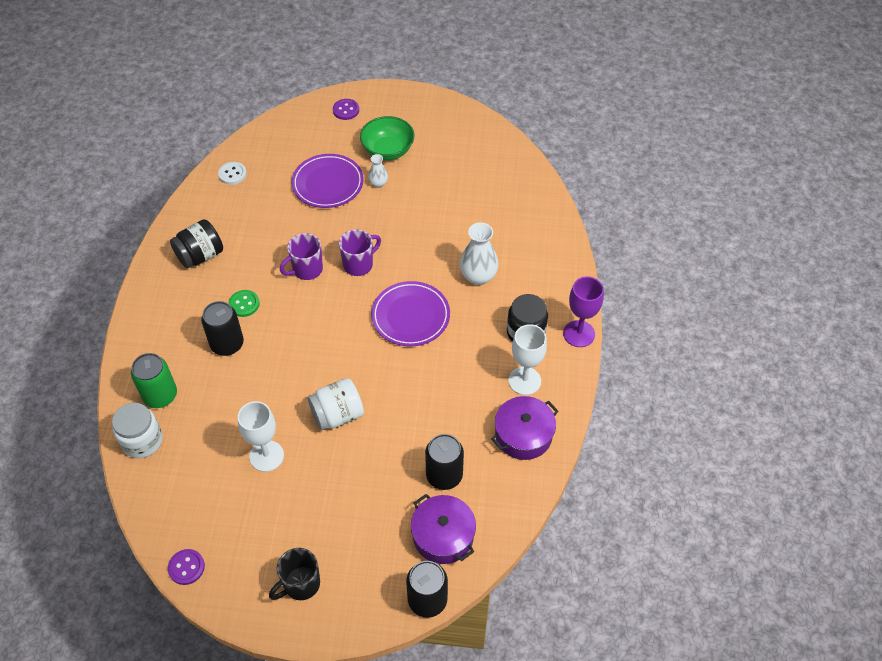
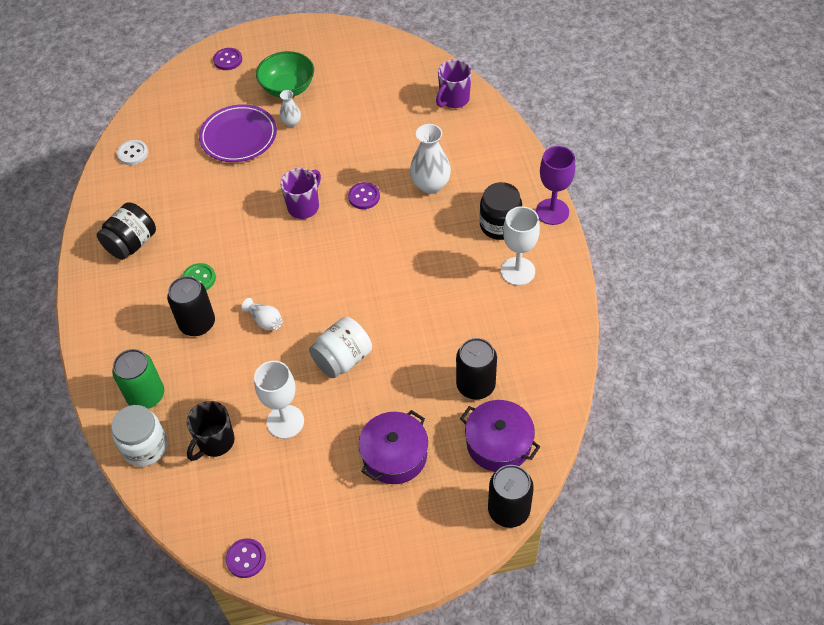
camera: 15 degrees left, 0 degrees up
black mug [269,548,320,600] -> black mug moved to [187,401,235,461]
purple mug [280,233,323,280] -> purple mug moved to [436,60,472,108]
purple plate [371,281,450,346] -> none
purple pot [491,396,558,460] -> purple pot moved to [359,410,428,484]
none -> white vase [242,298,283,330]
none -> purple button [348,182,380,209]

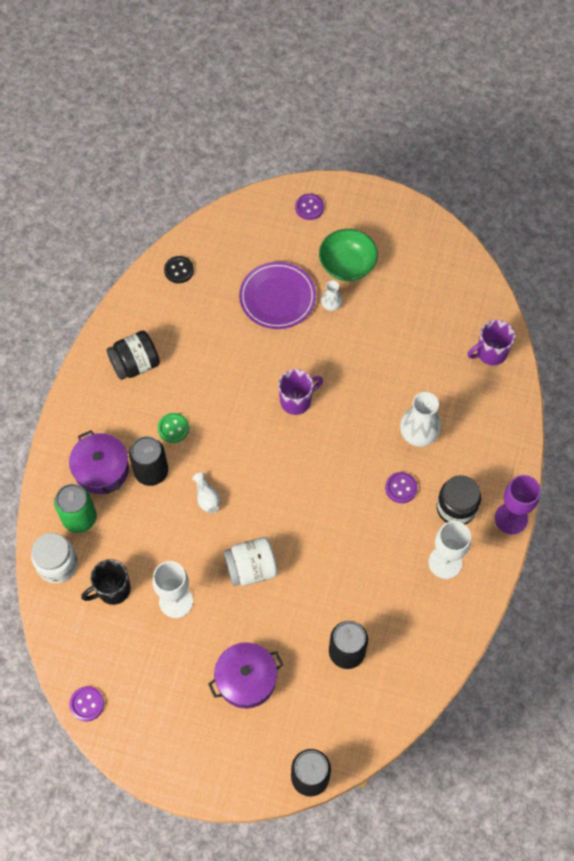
camera: 25 degrees right, 10 degrees up
white button [117,140,148,165] -> black button [164,256,194,283]
purple button [348,182,380,209] -> purple button moved to [385,472,418,503]
purple pot [460,400,540,472] -> purple pot moved to [69,430,129,494]

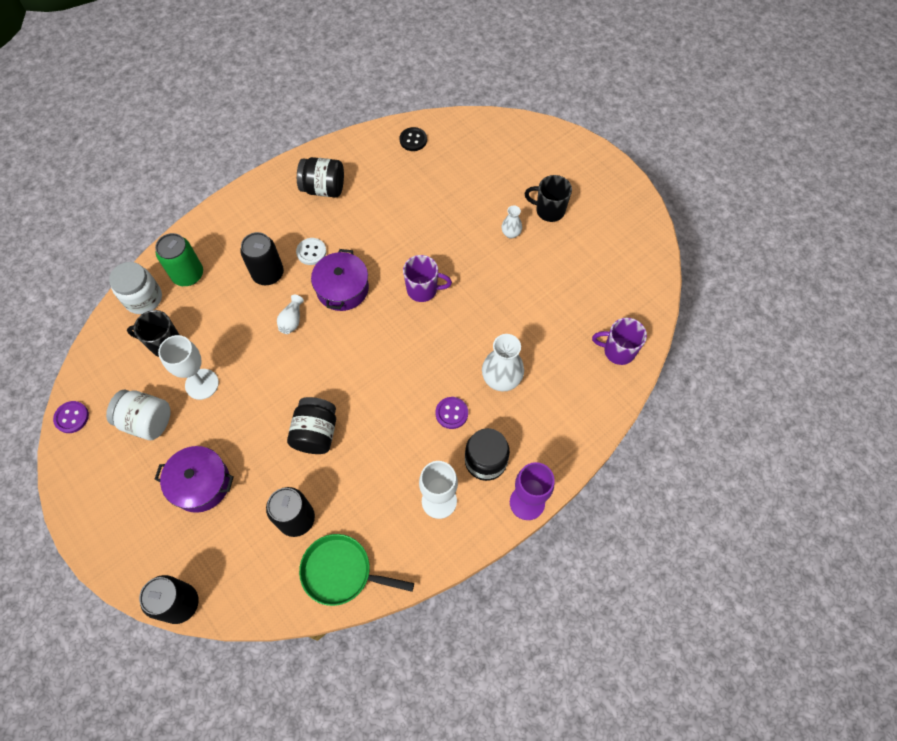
camera: 35 degrees right, 0 degrees up
purple pot [69,430,129,494] -> purple pot moved to [311,249,369,311]
green button [158,413,189,443] -> white button [296,238,326,265]
white jar [224,537,277,586] -> white jar moved to [106,389,171,440]
purple plate [239,262,316,329] -> none
purple button [295,194,324,220] -> none
green bowl [319,229,378,281] -> black mug [524,175,572,222]
none -> black jar [287,397,336,454]
none -> green pan [299,534,414,606]

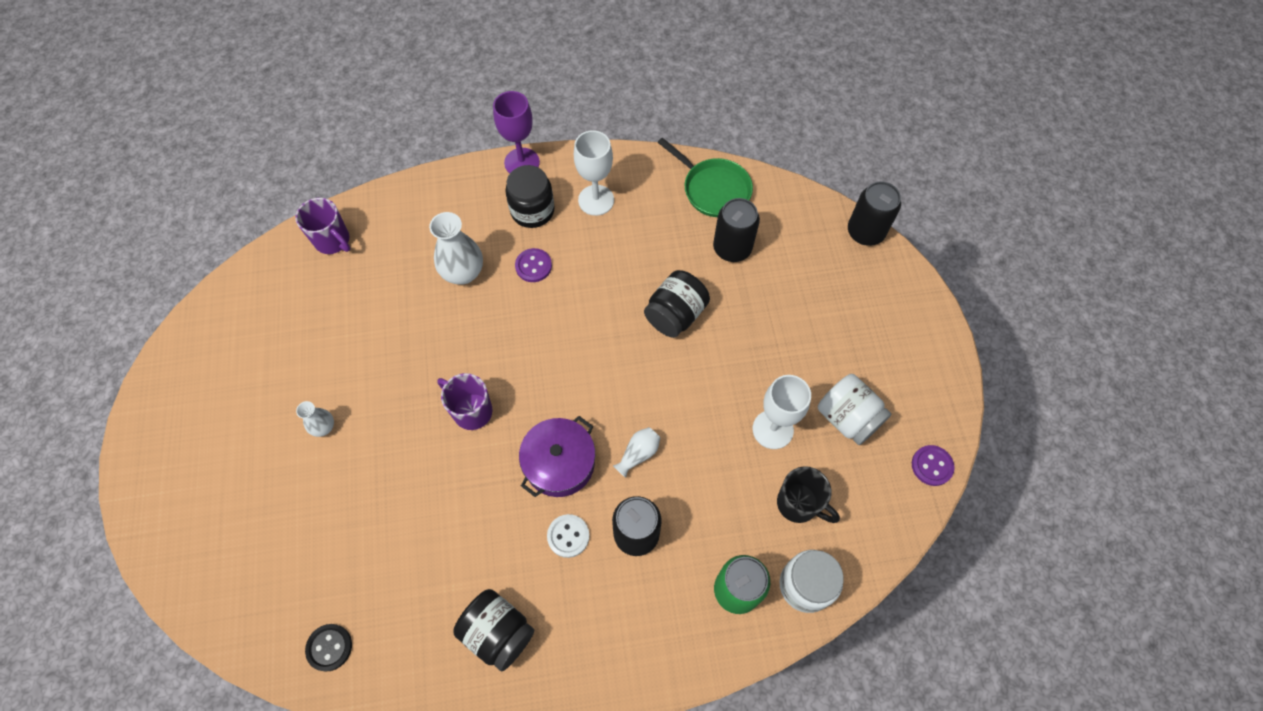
camera: 150 degrees left, 0 degrees up
purple pot [155,446,234,513] -> none
black mug [524,175,572,222] -> none

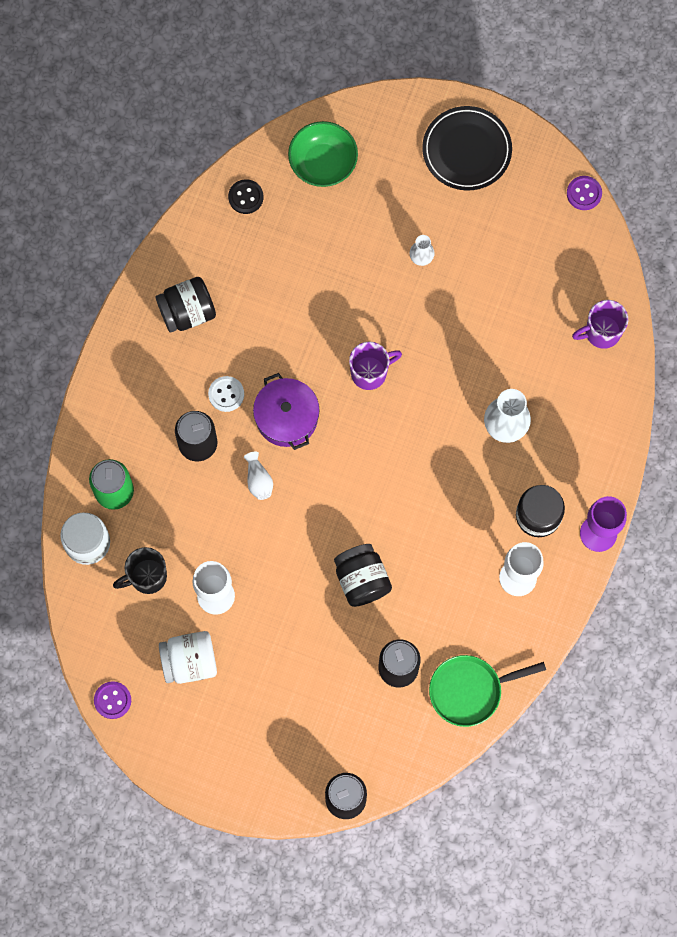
camera: 120 degrees right, 10 degrees up
purple button [515,248,552,282] -> purple button moved to [567,176,602,210]
none -> green bowl [288,121,358,187]
none -> black plate [422,106,512,190]

